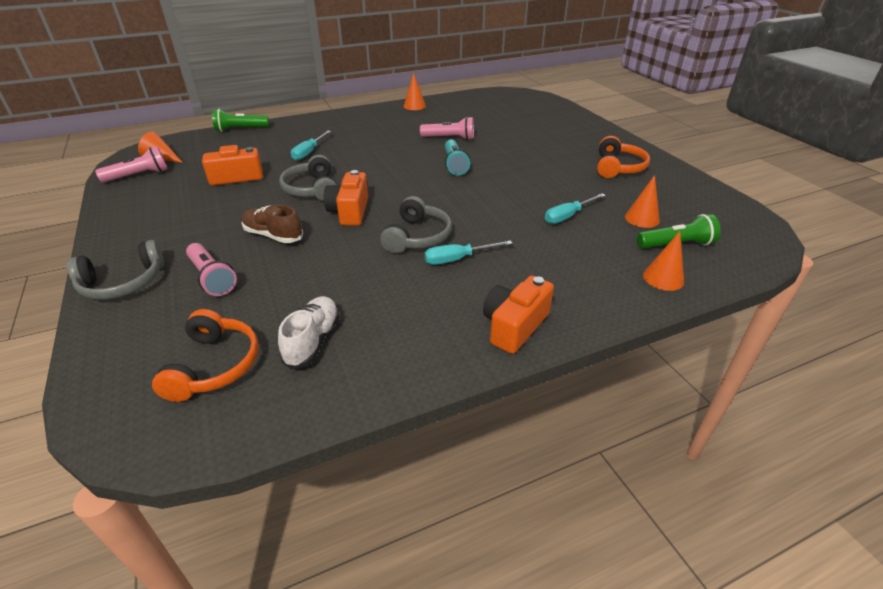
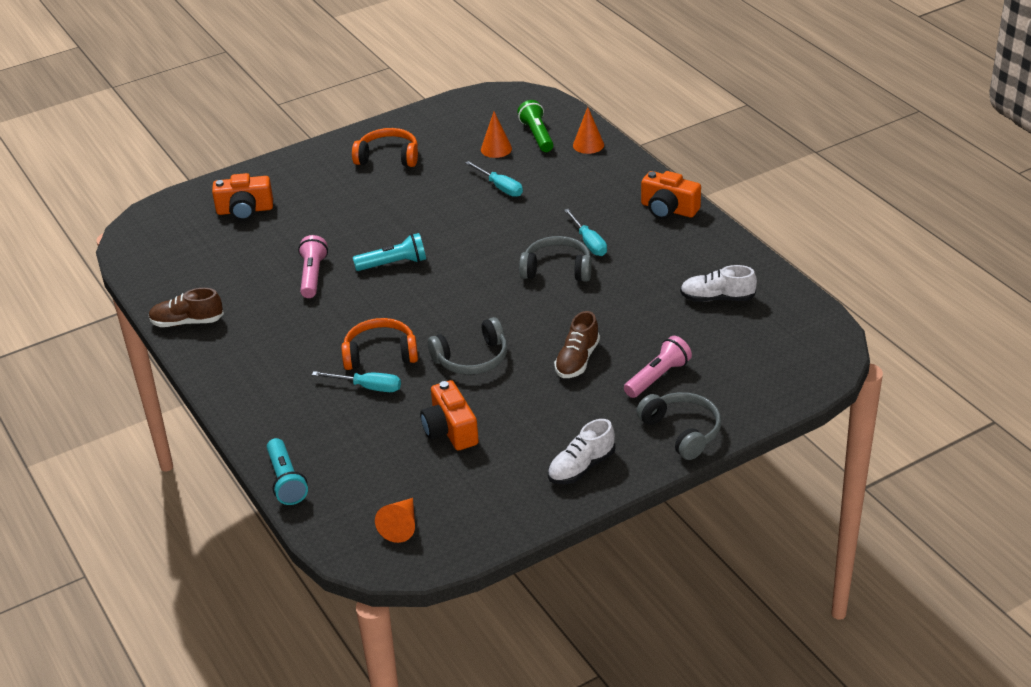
camera: 95 degrees left, 0 degrees up
pink flashlight [95,147,168,183] -> none
orange headphones [152,309,259,402] -> orange headphones moved to [341,318,418,370]
green flashlight [212,109,269,132] -> turquoise flashlight [267,438,308,505]
orange camera [324,170,368,226] -> orange camera moved to [212,173,273,221]
orange cone [403,73,426,110] -> brown shoe [148,288,224,327]
none -> white shoe [548,419,615,484]

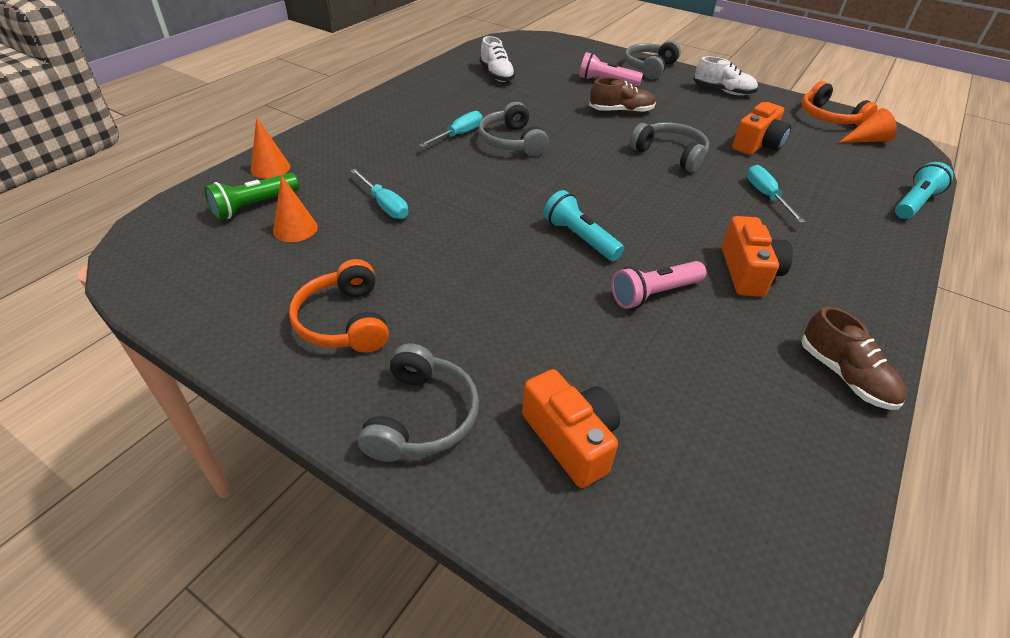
camera: 120 degrees left, 5 degrees up
orange headphones [341,318,418,370] -> orange headphones moved to [801,81,878,126]
turquoise screwdriver [465,161,523,197] -> turquoise screwdriver turned 120 degrees clockwise [350,169,408,219]
orange camera [641,171,701,219] -> orange camera moved to [722,216,793,297]
none -> grey headphones [358,343,479,462]

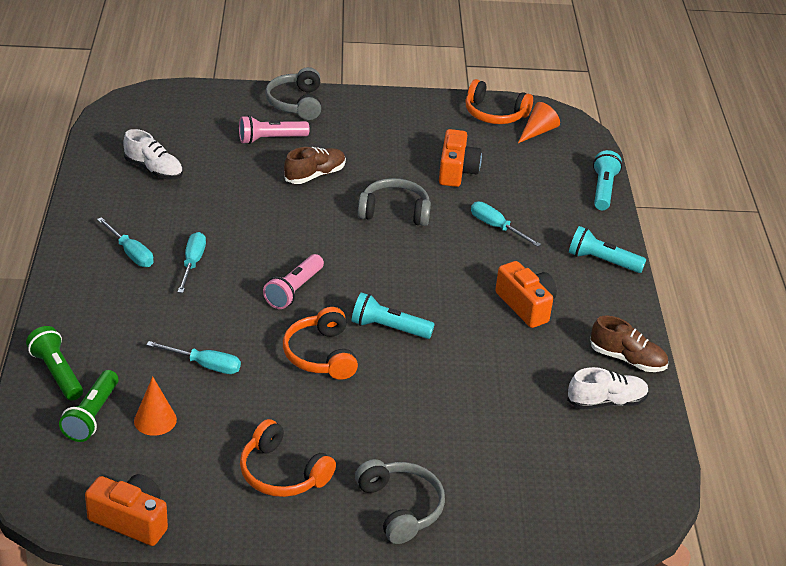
camera: 35 degrees left, 5 degrees down
orange cone [251,117,290,179] -> green flashlight [26,326,83,401]
grey headphones [478,102,549,156] -> none
orange camera [522,369,620,488] -> orange camera moved to [85,474,168,546]
pink flashlight [611,261,706,309] -> pink flashlight moved to [263,254,324,309]
white shoe [694,56,758,95] -> white shoe moved to [567,367,649,410]
none -> turquoise screwdriver [97,217,154,267]
none -> orange headphones [283,307,358,380]
none -> turquoise flashlight [569,226,646,273]

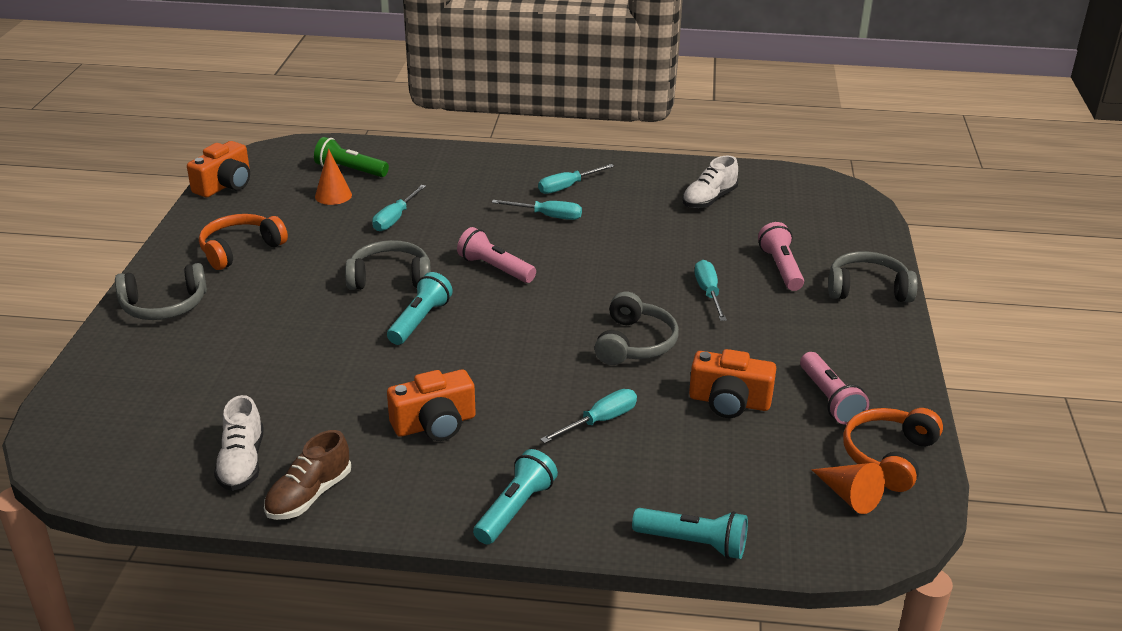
camera: 100 degrees right, 5 degrees down
green flashlight [26,326,83,401] -> none
orange headphones [283,307,358,380] -> grey headphones [345,240,431,290]
brown shoe [284,147,346,184] -> turquoise screwdriver [695,260,727,321]
none -> pink flashlight [800,352,869,425]

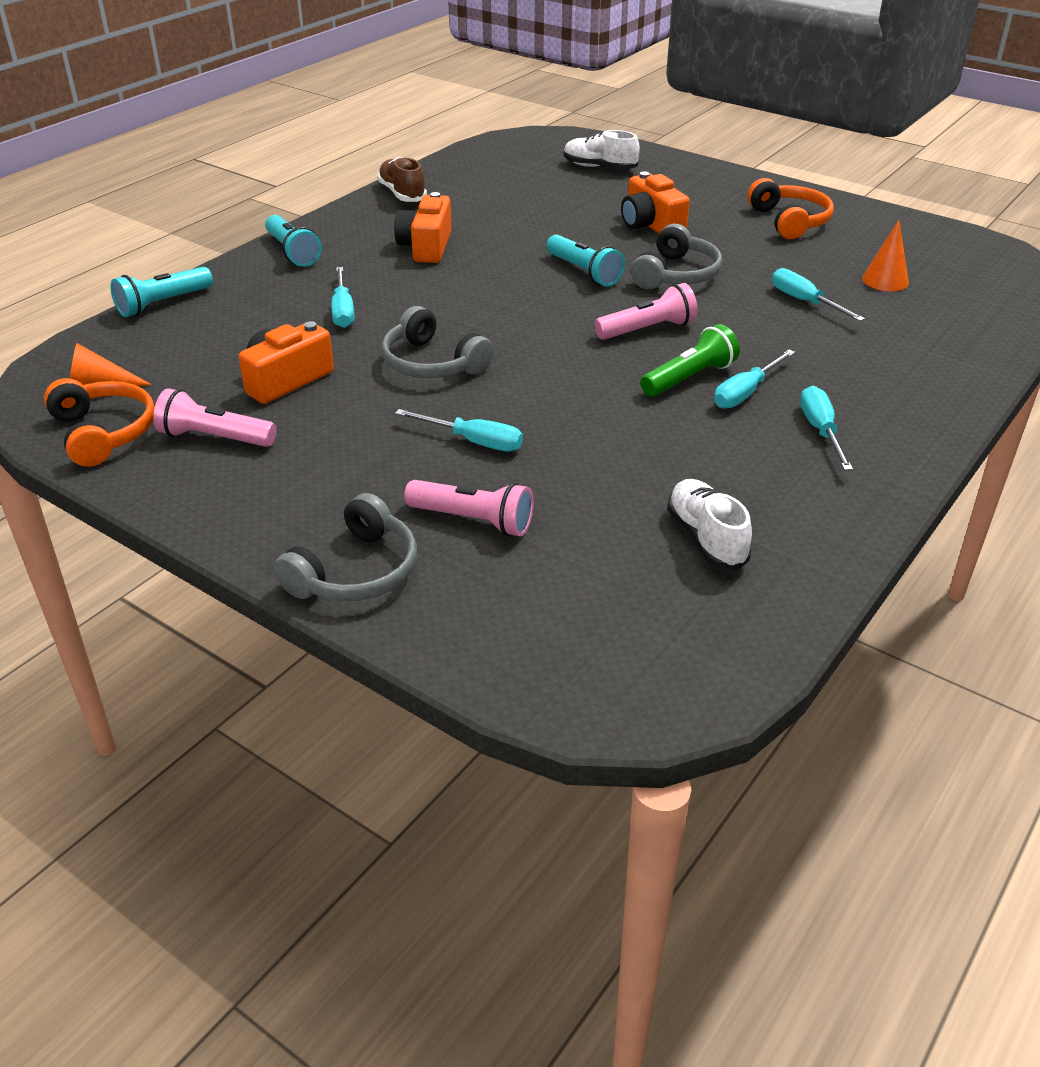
camera: 120 degrees right, 5 degrees up
grey headphones [115,263,207,320] -> none
orange camera [187,141,250,197] -> orange camera moved to [621,171,690,233]
white shoe [214,395,264,491] -> white shoe moved to [564,130,640,169]
green flashlight [314,137,389,177] -> green flashlight moved to [641,324,740,397]

